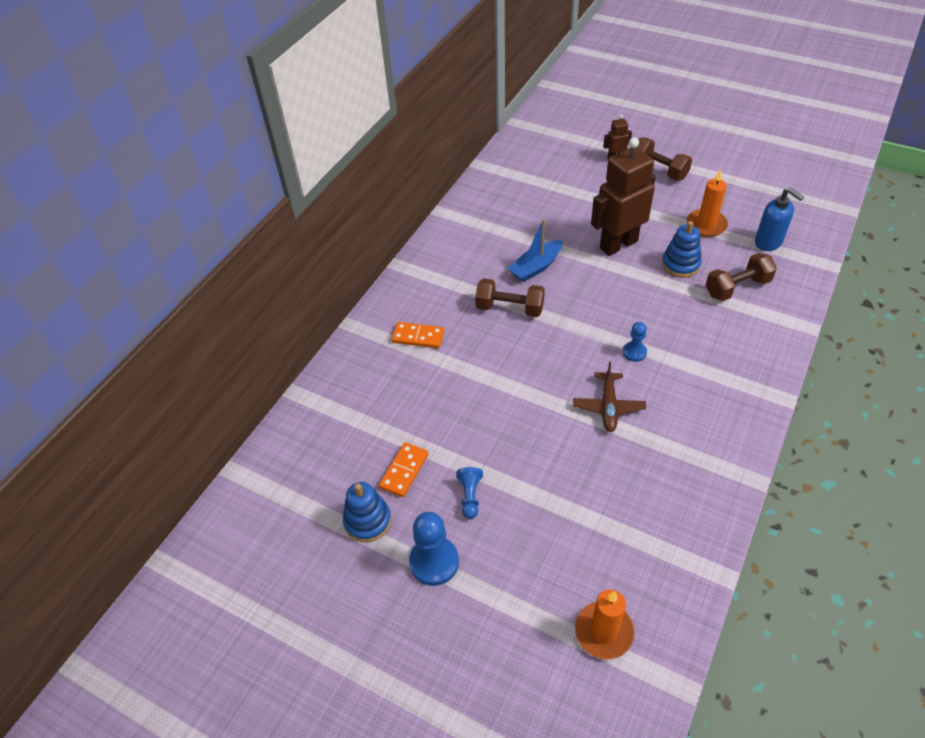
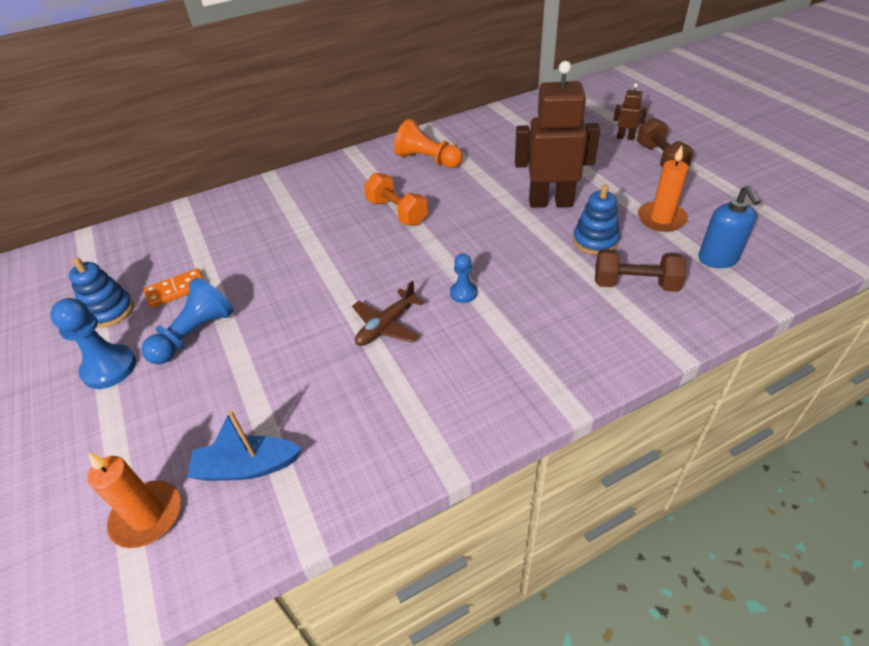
camera: 35 degrees right, 5 degrees down
orange domino [392,322,444,348] -> none
blue pawn [456,467,483,519] -> blue pawn [141,277,234,364], size x1.74
brown dumbbell [475,278,545,317] -> orange dumbbell [364,173,428,226]
blue boat [508,219,563,282] -> blue boat moved to [187,410,302,481]
none -> orange pawn [394,119,463,168]

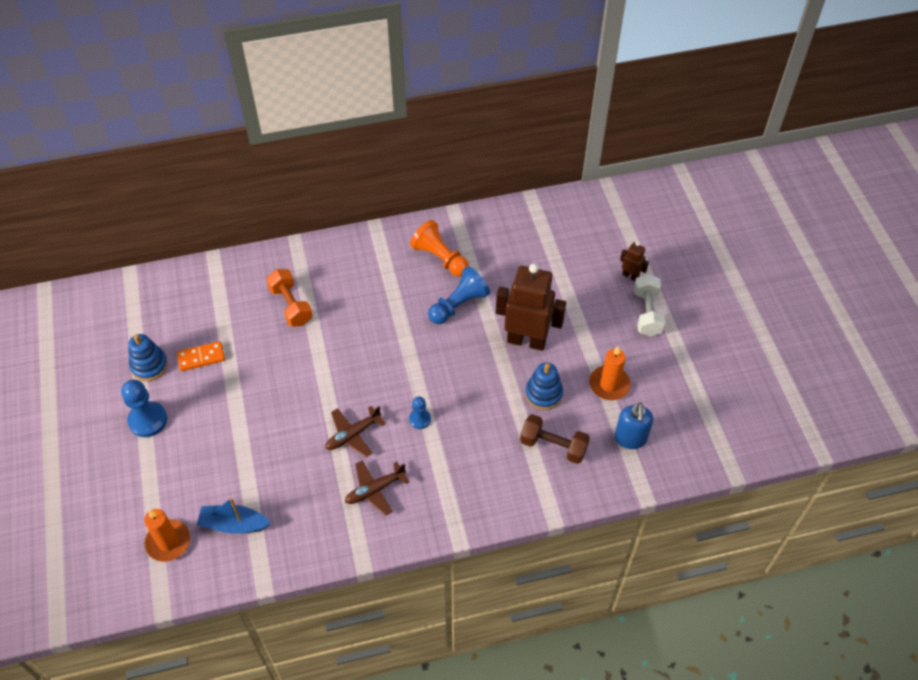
camera: 10 degrees right, 10 degrees up
blue pawn [141,277,234,364] -> blue pawn moved to [428,266,490,324]
orange dumbbell [364,173,428,226] -> orange dumbbell moved to [266,269,313,327]
brown dumbbell [637,117,694,168] -> white dumbbell [634,274,666,336]
none -> brown plane [345,461,409,516]

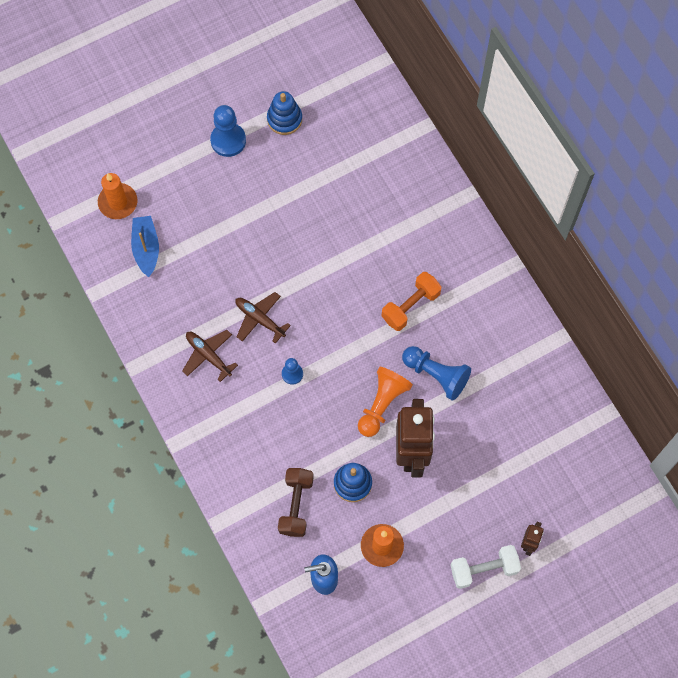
camera: 75 degrees right, 15 degrees up
orange domino [177,341,225,371] -> none
orange dumbbell [266,269,313,327] -> orange dumbbell moved to [382,272,441,331]
orange pawn [410,220,469,276] -> orange pawn moved to [358,367,413,437]

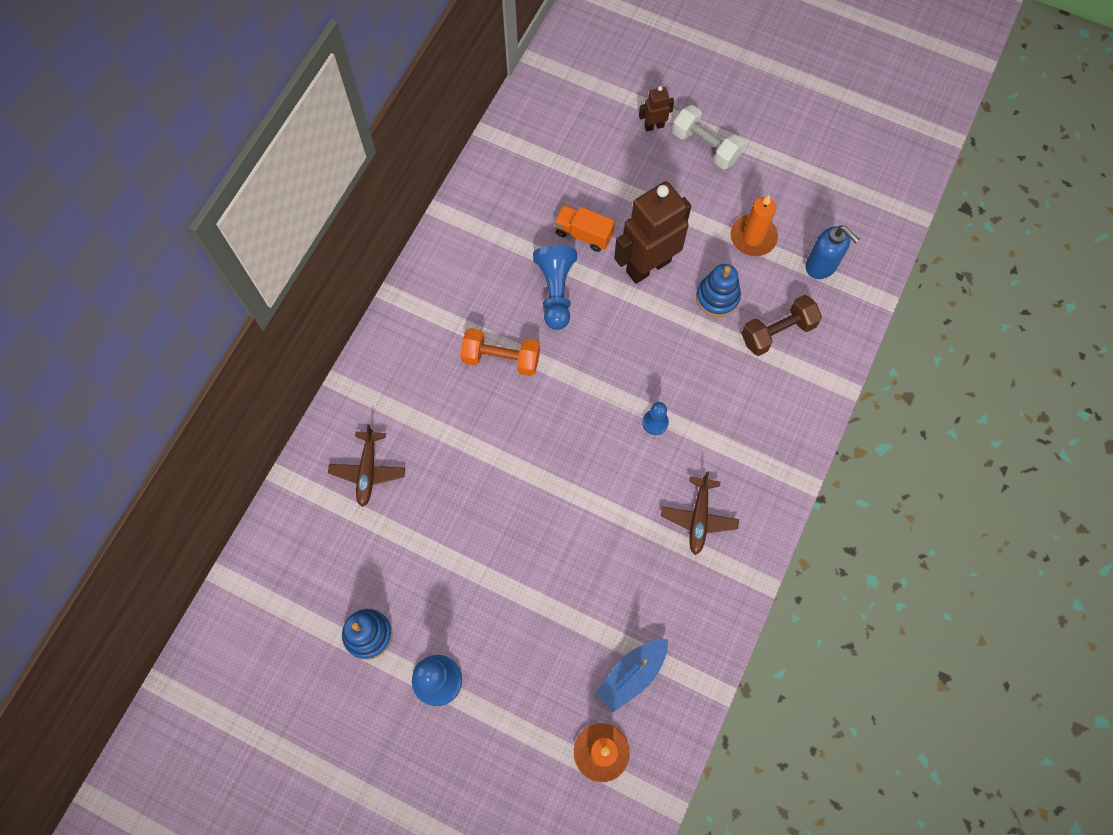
camera: 125 degrees left, 0 degrees up
brown plane [235,292,291,344] -> brown plane moved to [328,424,405,507]
orange pawn [358,367,413,437] -> none
none -> orange truck [554,205,615,252]

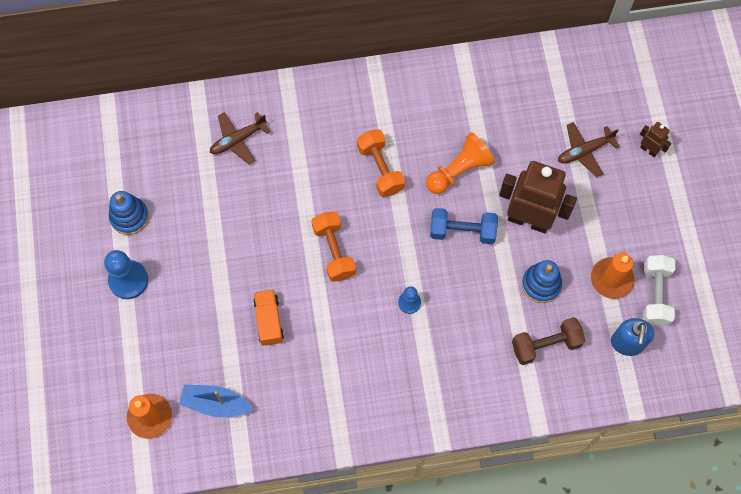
camera: 55 degrees right, 0 degrees up
blue pawn [533,245,577,330] -> orange pawn [426,132,495,194]
orange truck [554,205,615,252] -> orange truck moved to [253,289,284,346]
brown plane [661,472,739,555] -> brown plane moved to [558,122,620,177]
white dumbbell [672,105,744,169] -> white dumbbell moved to [643,255,676,326]
brown dumbbell [741,295,822,356] -> brown dumbbell turned 45 degrees counterclockwise [512,317,585,365]
none -> orange dumbbell [312,212,356,282]
none -> blue dumbbell [430,208,498,244]

